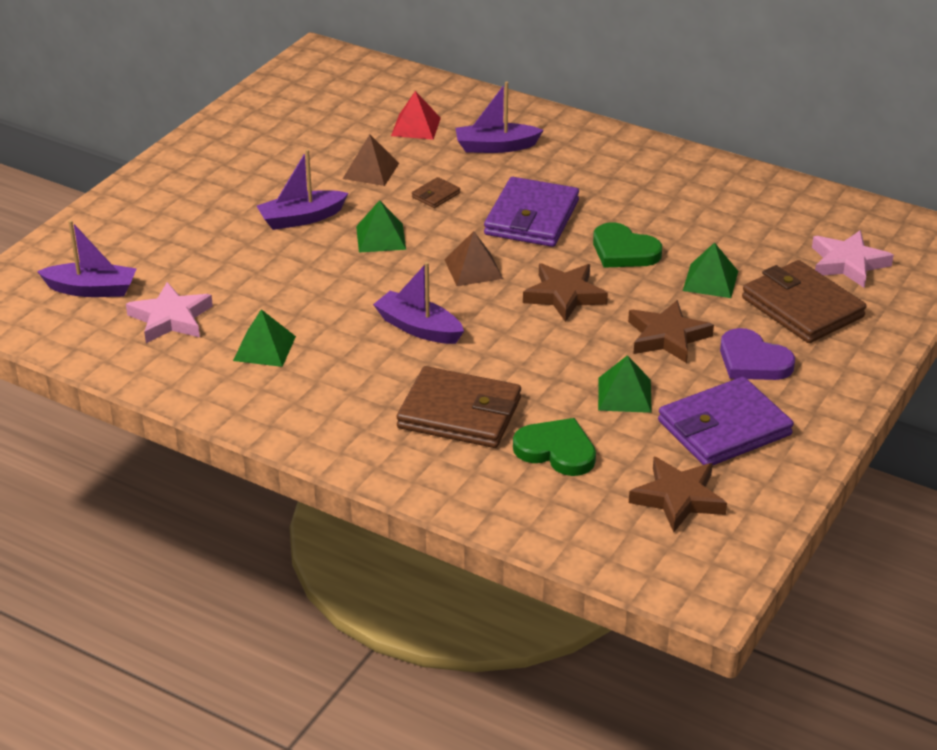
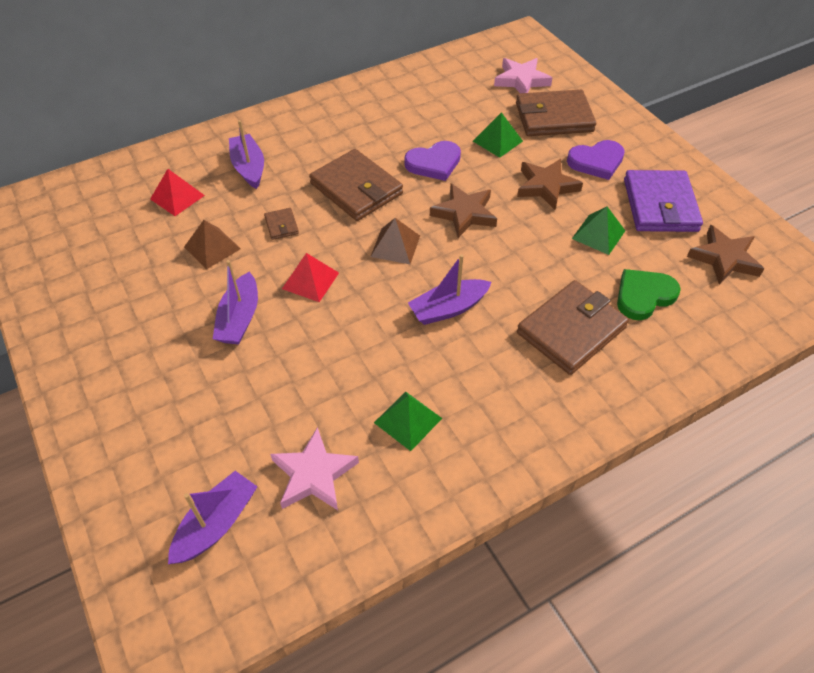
camera: 60 degrees left, 15 degrees up
green pyramid [356,200,406,252] -> red pyramid [282,253,339,302]
purple boat [456,81,544,153] -> purple boat turned 135 degrees clockwise [229,120,264,189]
purple wallet [484,177,579,247] -> brown wallet [309,149,403,221]
green heart [593,222,662,268] -> purple heart [404,141,461,181]

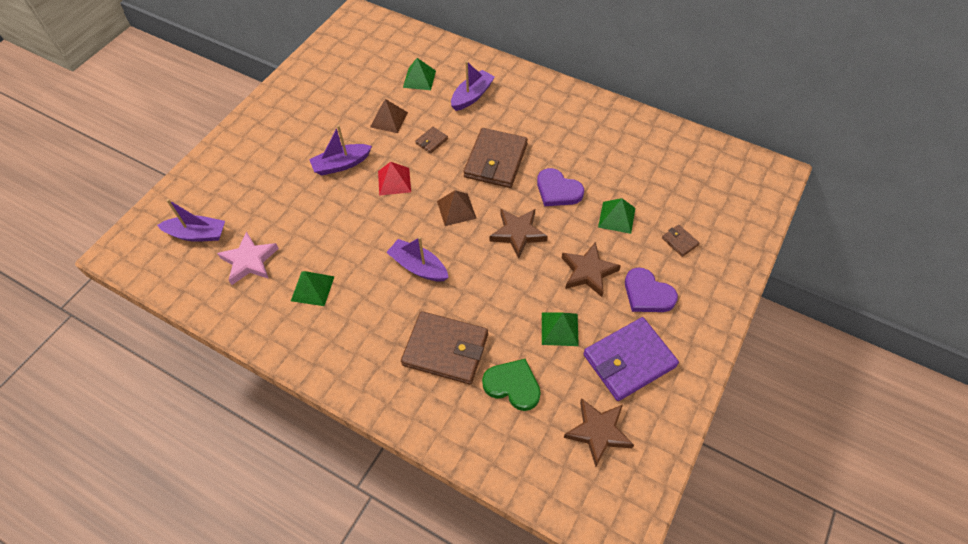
camera: 60 degrees right, 5 degrees up
red pyramid [150,169,205,216] -> green pyramid [403,58,436,90]
pink star [494,58,552,93] -> none
brown wallet [516,90,596,136] -> brown wallet [662,225,699,257], size x0.44

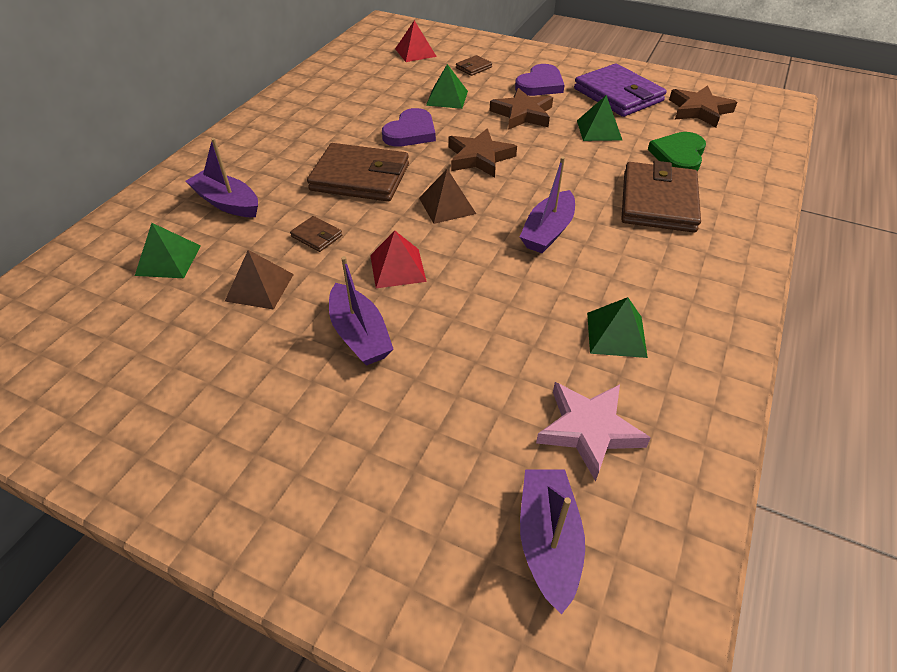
camera: 95 degrees left, 10 degrees down
none -> red pyramid [395,20,437,62]

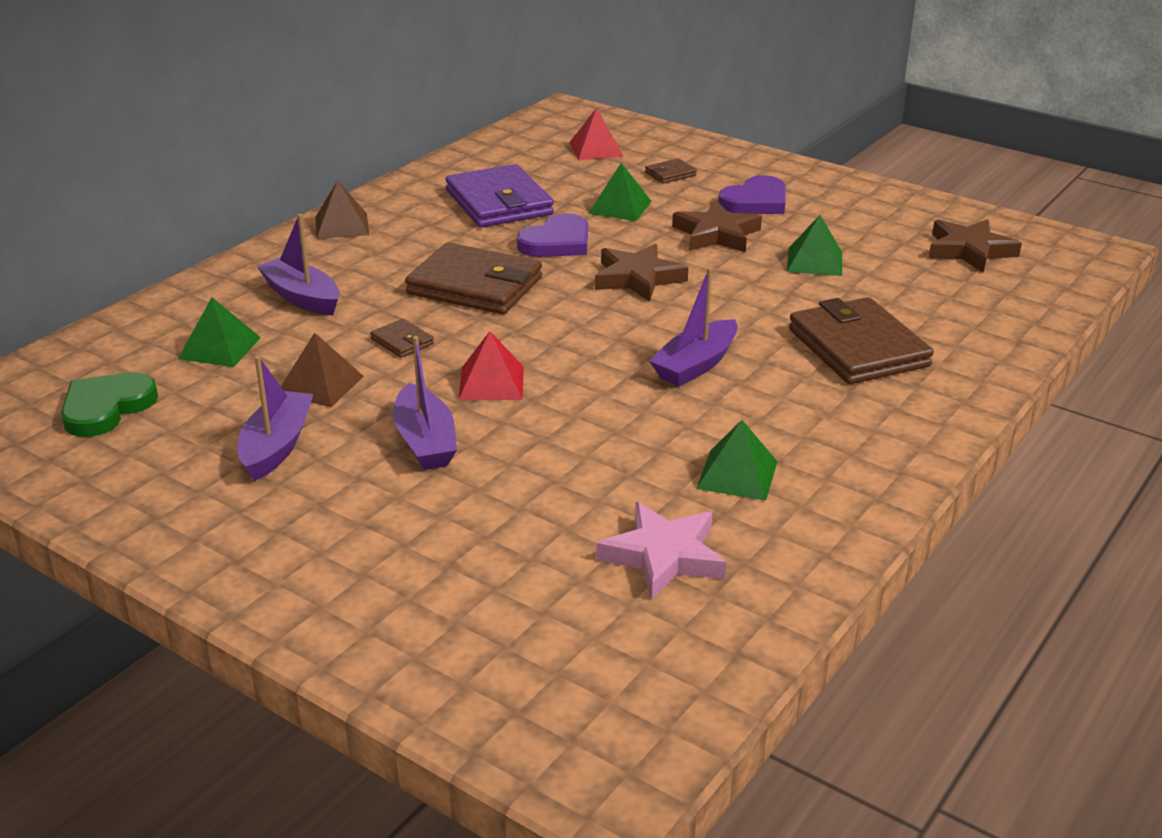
camera: 10 degrees right, 15 degrees down
brown pyramid [419,169,476,224] -> brown pyramid moved to [315,180,369,239]
purple boat [520,469,585,615] -> purple boat moved to [238,356,313,481]
purple wallet [574,64,667,117] -> purple wallet moved to [445,164,554,227]
brown wallet [621,161,701,233] -> brown wallet turned 45 degrees counterclockwise [789,297,934,384]
green heart [648,132,706,171] -> green heart moved to [61,373,158,437]

